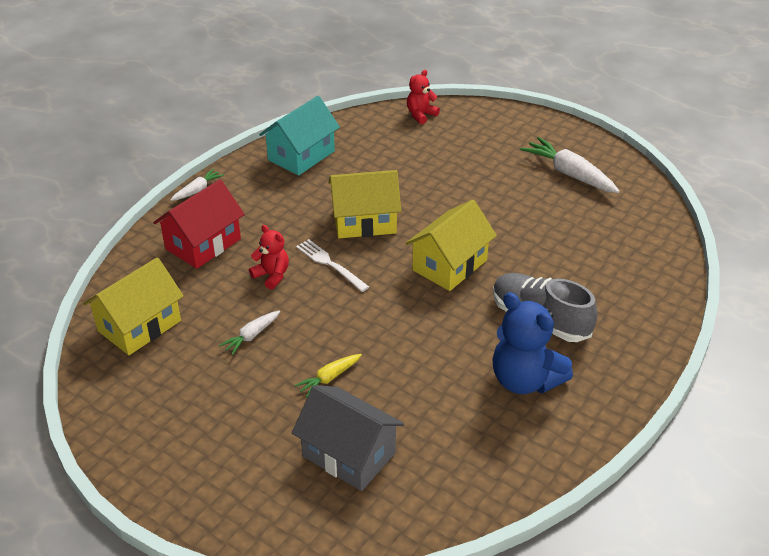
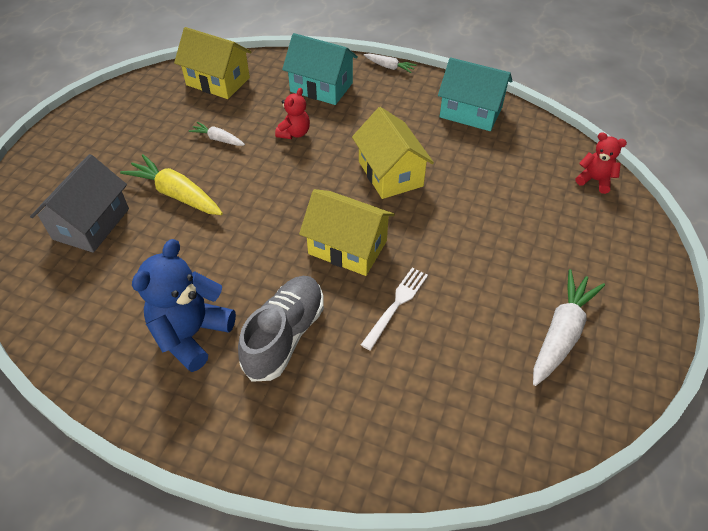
camera: 75 degrees right, 10 degrees up
red house [153,179,245,269] -> turquoise house [282,33,358,105]
yellow carrot [295,354,362,397] -> yellow carrot [120,154,223,215], size x1.84
white fork [296,239,369,292] -> white fork moved to [361,267,428,350]

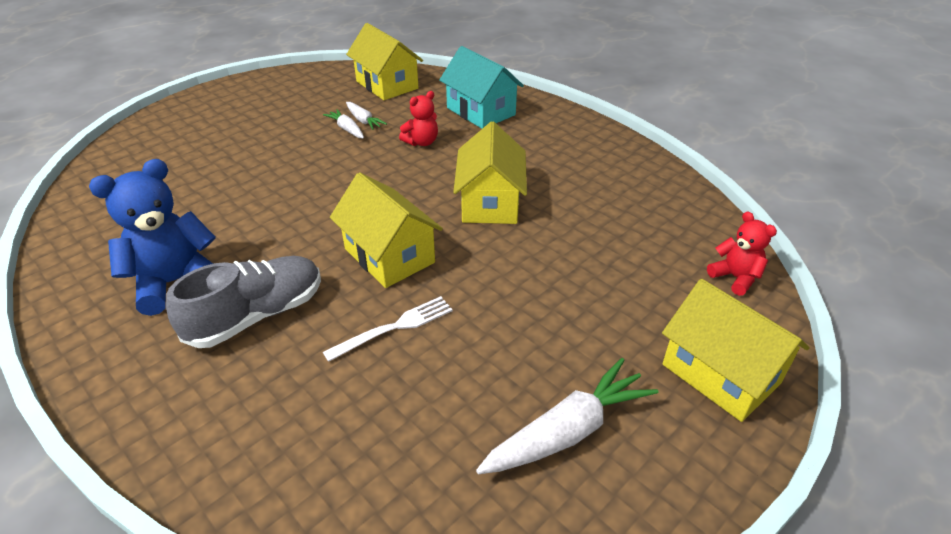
camera: 25 degrees right, 10 degrees down
grey house [30,154,129,253] -> none
yellow carrot [120,154,223,215] -> none
white carrot [364,53,417,73] -> white carrot moved to [346,102,387,130]
turquoise house [438,58,512,131] -> none
none -> yellow house [662,279,809,422]

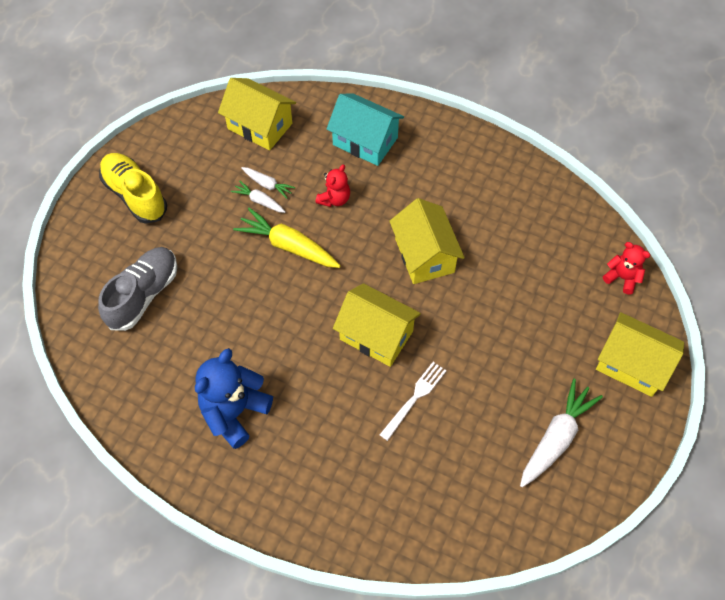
camera: 20 degrees left, 20 degrees up
grey shoe [166,256,321,348] -> grey shoe moved to [98,247,177,331]
none -> yellow shoe [99,153,167,224]
none -> yellow carrot [233,208,340,268]

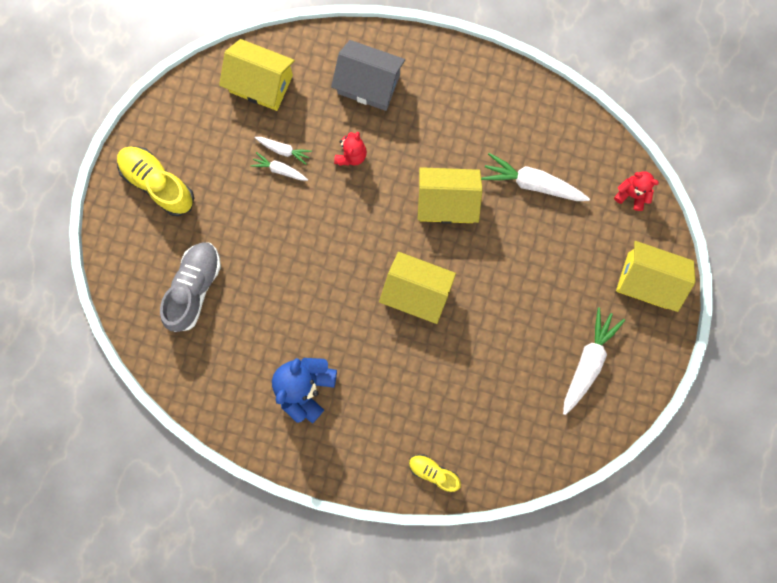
camera: 10 degrees left, 20 degrees up
yellow carrot [233,208,340,268] -> none
turquoise house [327,94,404,166] -> grey house [331,40,405,111]
white fork [380,362,446,441] -> none
yellow house [389,198,465,284] -> yellow house turned 60 degrees counterclockwise [418,167,482,224]
none -> yellow shoe [409,454,461,492]
none -> white carrot [481,153,590,201]

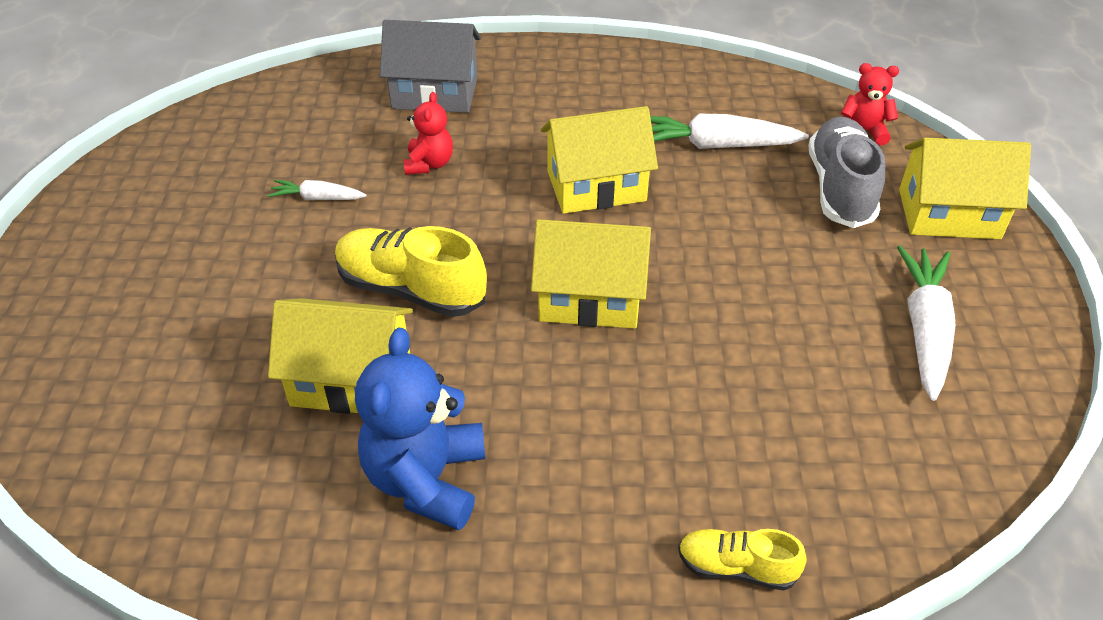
camera: 15 degrees left, 35 degrees down
yellow shoe [117,146,194,216] -> yellow shoe moved to [335,226,487,317]
grey shoe [160,242,221,332] -> grey shoe moved to [808,117,885,228]
yellow house [219,39,295,111] -> yellow house moved to [268,298,413,414]
white carrot [255,137,312,165] -> none

